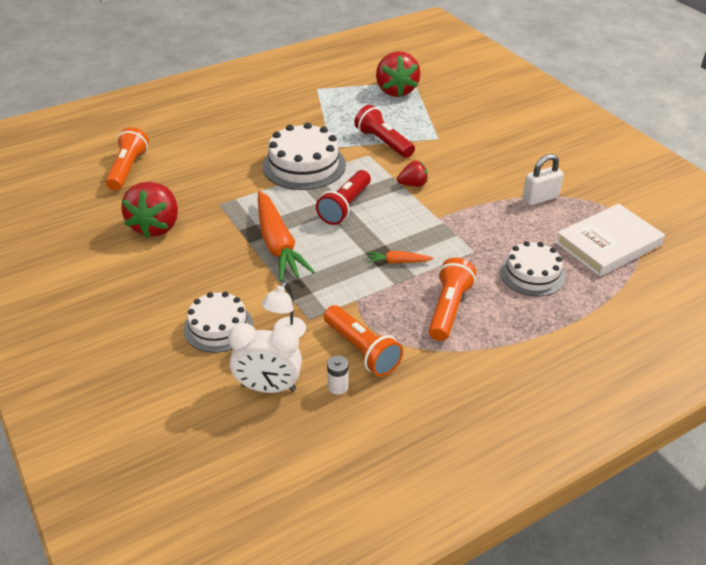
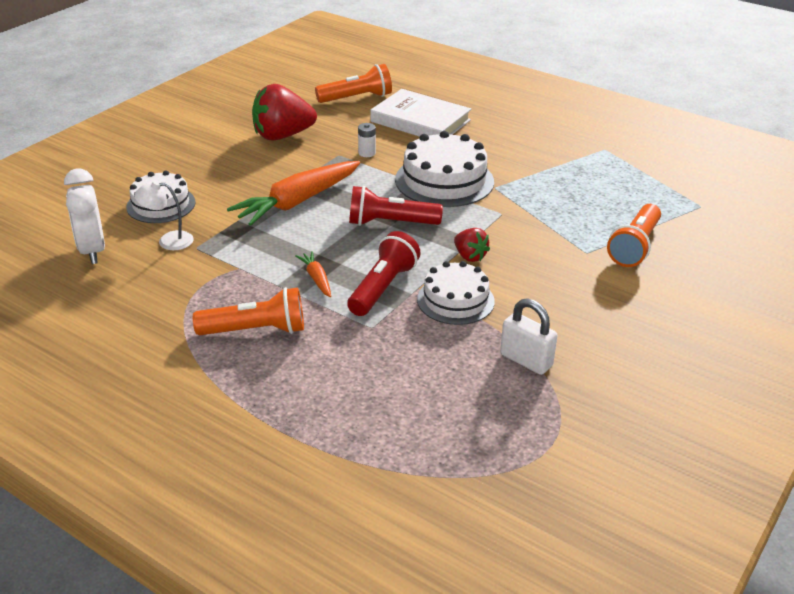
camera: 65 degrees right, 5 degrees down
orange flashlight [324,305,403,376] -> orange flashlight moved to [607,204,661,267]
white battery [327,355,349,395] -> white battery moved to [358,123,376,157]
red flashlight [354,105,415,158] -> red flashlight moved to [347,231,421,316]
red strawberry [376,51,421,97] -> none
white cake [500,241,565,296] -> white cake moved to [417,261,495,325]
white book [555,204,665,276] -> white book moved to [370,89,471,137]

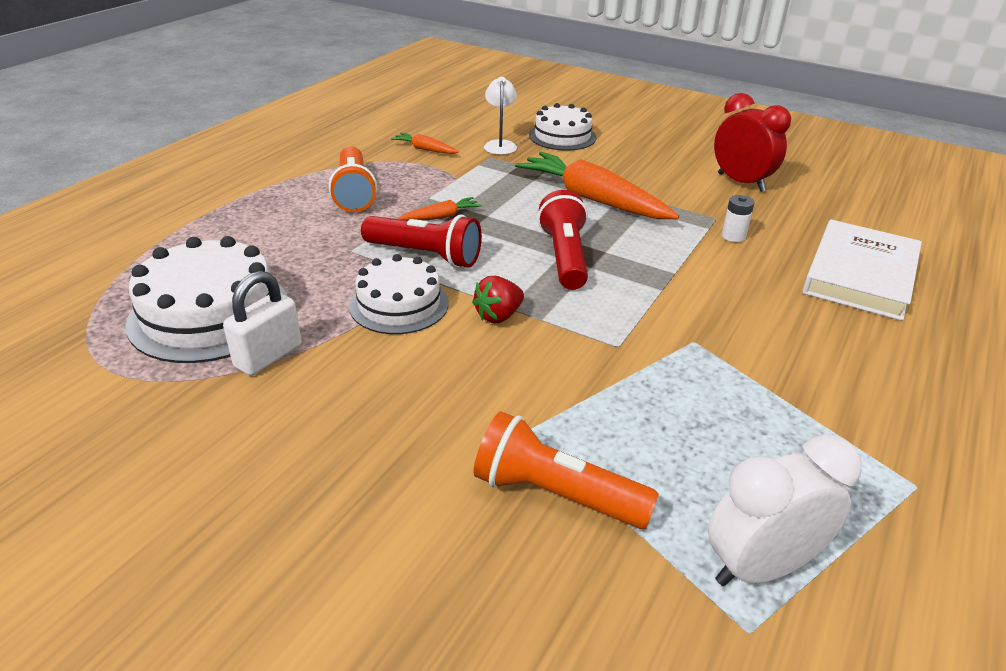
camera: 85 degrees right, 0 degrees up
white clock [64,168,105,264] -> white clock moved to [708,434,862,586]
red strawberry [252,84,317,140] -> red clock [714,93,791,192]
orange flashlight [315,64,392,103] -> none
white cake [395,131,494,207] -> white cake moved to [126,236,287,363]
none -> orange carrot [391,133,459,154]

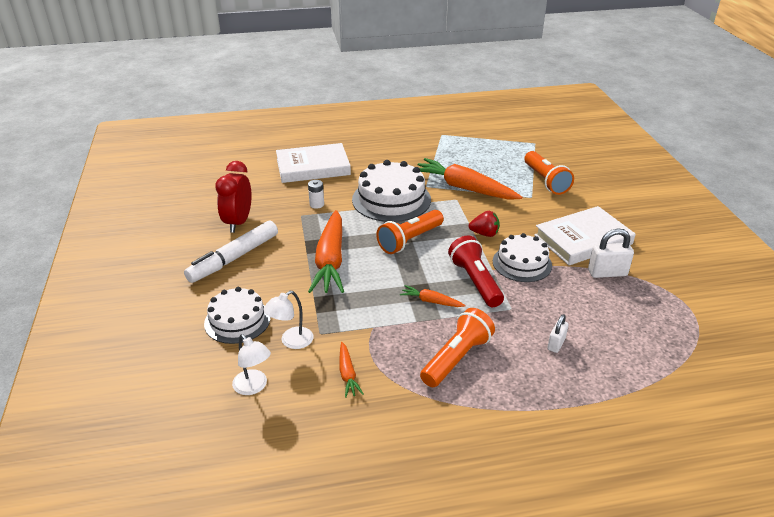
camera: 130 degrees left, 0 degrees up
white cake [126,236,287,363] -> white cake moved to [352,160,431,222]
red flashlight [538,190,588,290] -> orange flashlight [376,210,444,254]
white clock [708,434,862,586] -> none
none -> white marker [184,221,278,283]
none -> white lamp [232,334,271,395]
none -> orange carrot [418,158,522,200]
none -> white book [534,206,635,265]
none -> white padlock [547,314,569,353]

